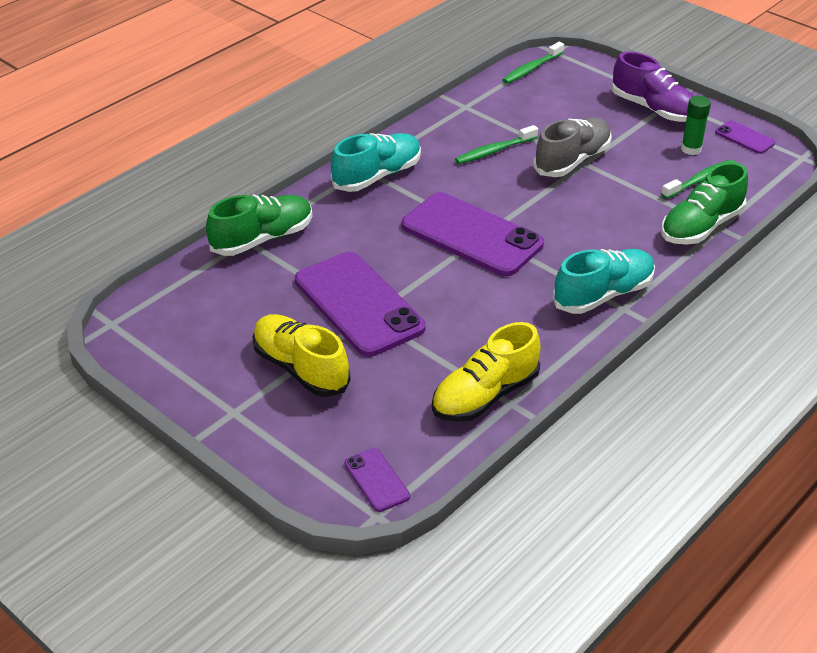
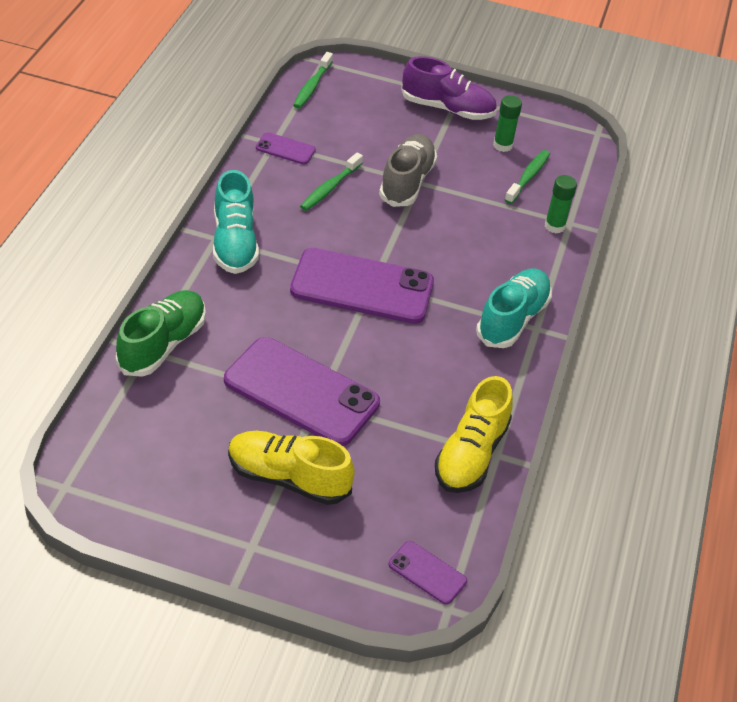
camera: 30 degrees left, 5 degrees up
turquoise shoe [331,133,421,192] -> turquoise shoe turned 150 degrees clockwise [213,170,259,274]
green shoe [661,162,748,245] -> green glue stick [545,175,577,234]
purple phone [715,120,775,154] -> purple phone moved to [256,132,316,165]

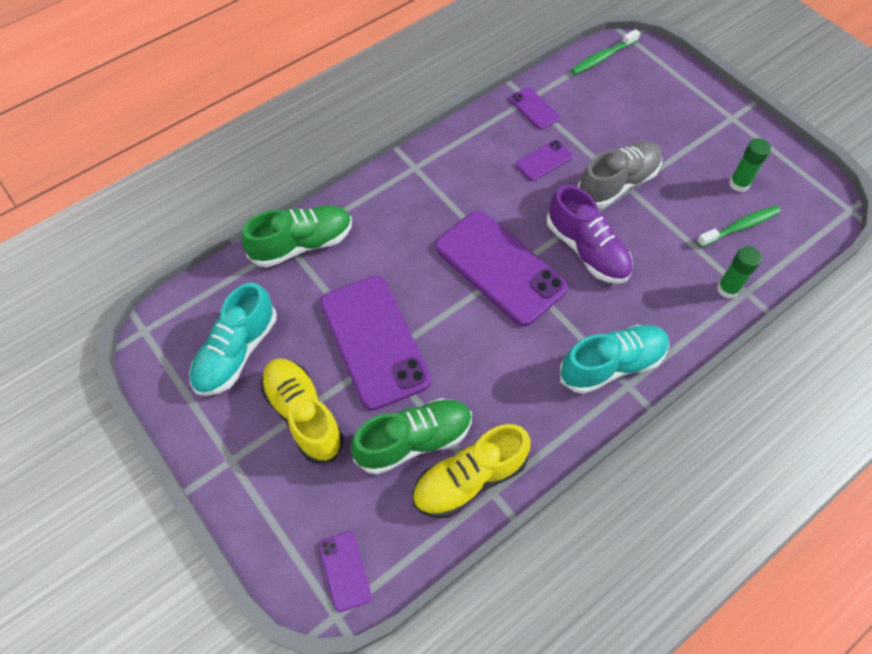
camera: 40 degrees right, 15 degrees up
turquoise shoe [213,170,259,274] -> turquoise shoe moved to [189,282,276,396]
green toothbrush [300,152,363,211] -> purple phone [516,140,573,181]
purple shoe [401,56,497,120] -> purple shoe moved to [546,185,633,284]
none -> green shoe [350,398,472,475]

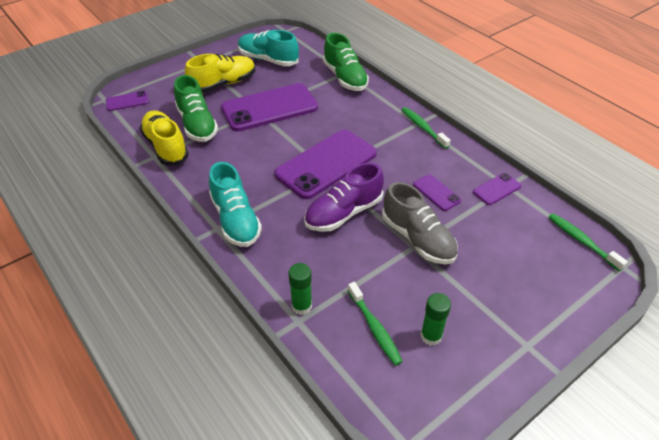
camera: 90 degrees right, 15 degrees down
none -> green toothbrush [402,107,451,149]

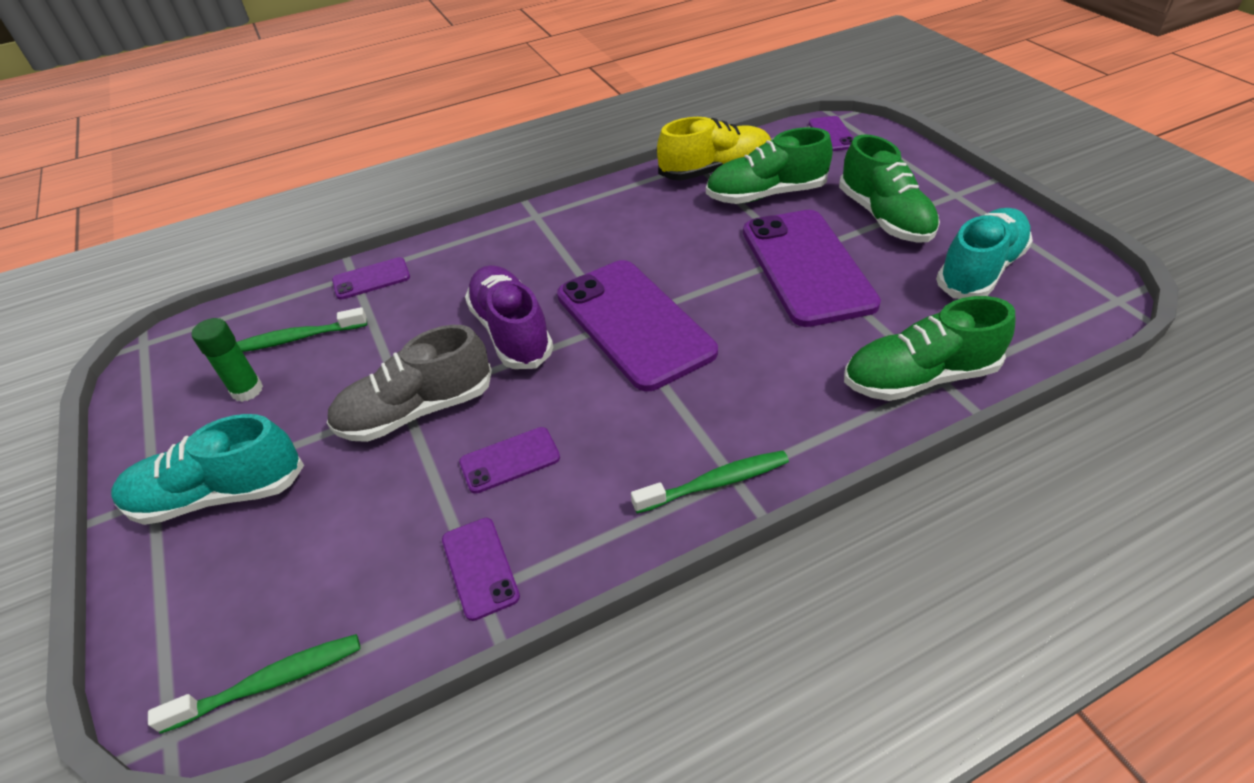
camera: 105 degrees right, 0 degrees up
yellow shoe [185,54,255,93] -> green shoe [839,134,940,242]
turquoise shoe [209,162,262,247] -> turquoise shoe moved to [111,414,304,525]
green glue stick [288,263,312,315] -> purple phone [332,257,410,300]

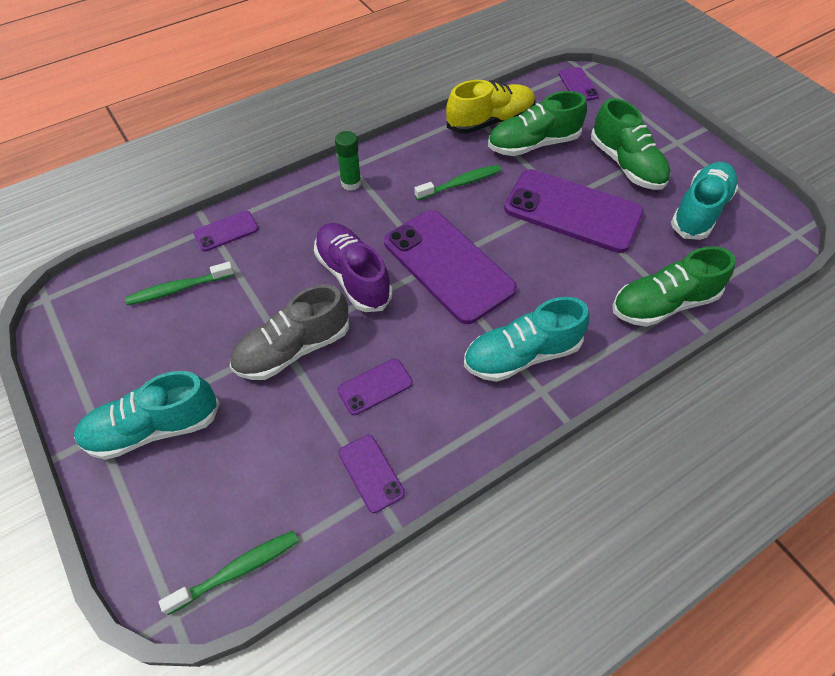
camera: 10 degrees left, 10 degrees up
green glue stick [191,318,263,402] -> green glue stick moved to [335,131,362,191]
green toothbrush [631,451,789,514] -> green toothbrush moved to [415,165,502,200]
purple phone [743,210,881,327] -> purple phone turned 45 degrees counterclockwise [504,169,644,253]
none -> turquoise shoe [464,297,589,382]

